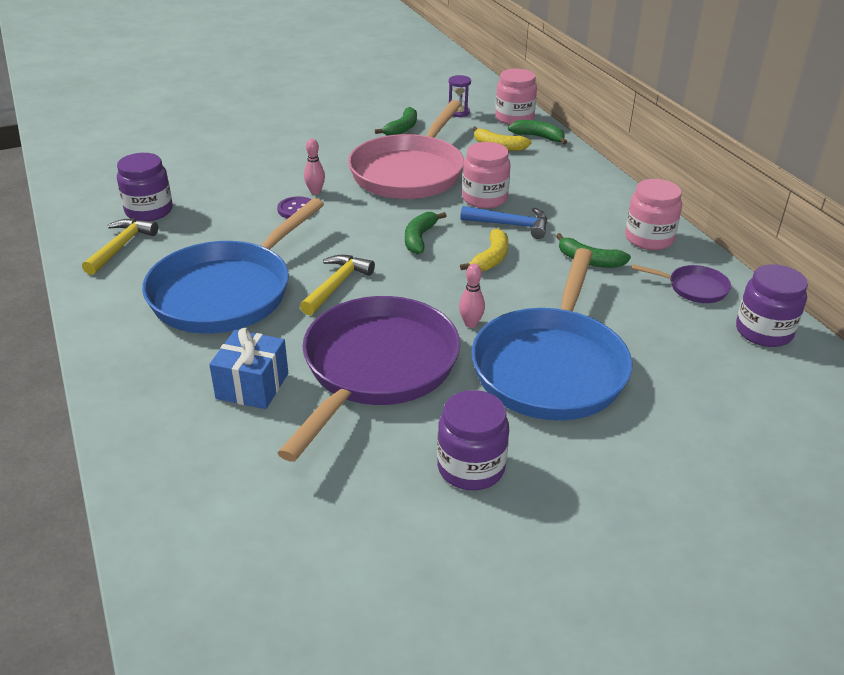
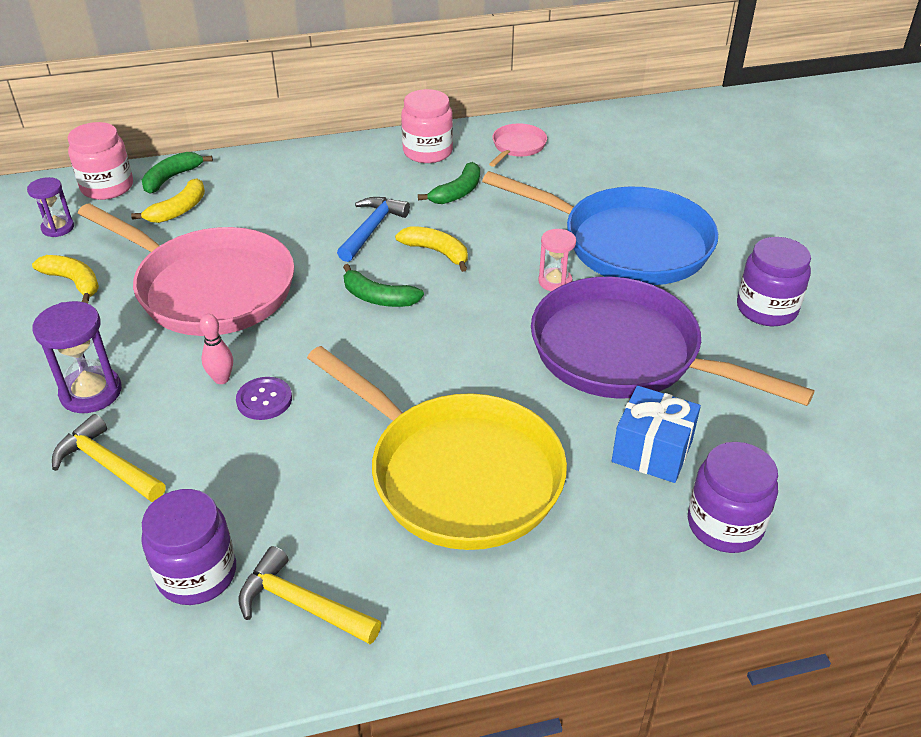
camera: 80 degrees left, 5 degrees up
blue pan [142,198,324,334] -> yellow pan [307,346,567,550]
yellow hammer [300,255,375,315] -> yellow hammer moved to [52,414,166,502]
green banana [375,107,417,136] -> yellow banana [32,255,99,304]
pink bowling pin [459,264,485,328] -> pink hourglass [538,229,576,291]
pink jar [462,142,511,209] -> none
purple pan [632,264,731,303] -> pink pan [489,123,547,167]
purple jar [736,264,808,347] -> purple jar moved to [688,442,778,553]
none -> purple hourglass [32,301,122,413]

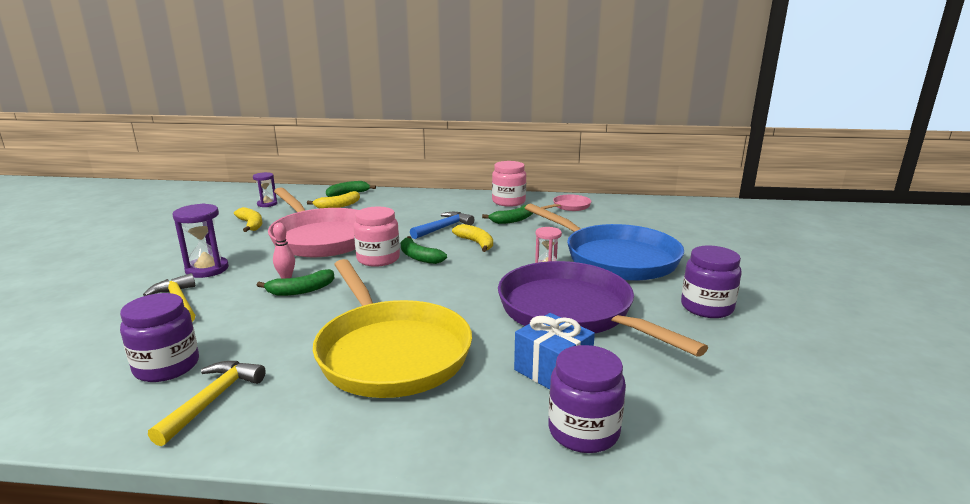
camera: 20 degrees right, 20 degrees down
pink jar [68,122,133,200] -> pink jar moved to [354,207,400,267]
purple button [236,377,292,420] -> green banana [257,269,334,296]
yellow hammer [238,546,381,644] -> yellow hammer turned 60 degrees clockwise [148,361,266,446]

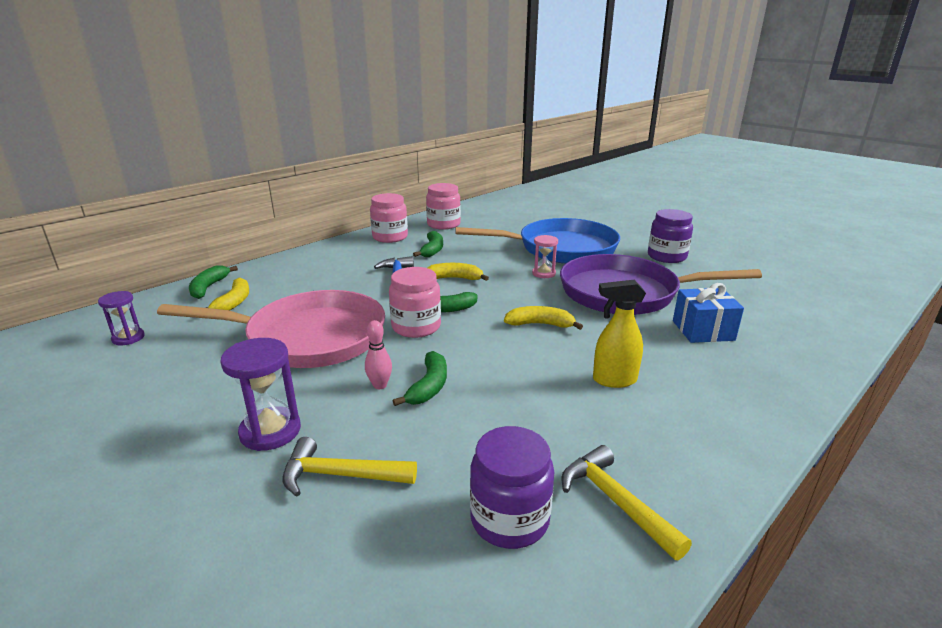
camera: 50 degrees left, 5 degrees up
yellow banana [234,207,262,232] -> yellow banana moved to [504,306,583,330]
yellow pan [313,259,472,398] -> yellow spray bottle [593,280,646,388]
pink pan [541,195,591,211] -> pink jar [426,183,461,230]
purple jar [548,345,626,453] -> none

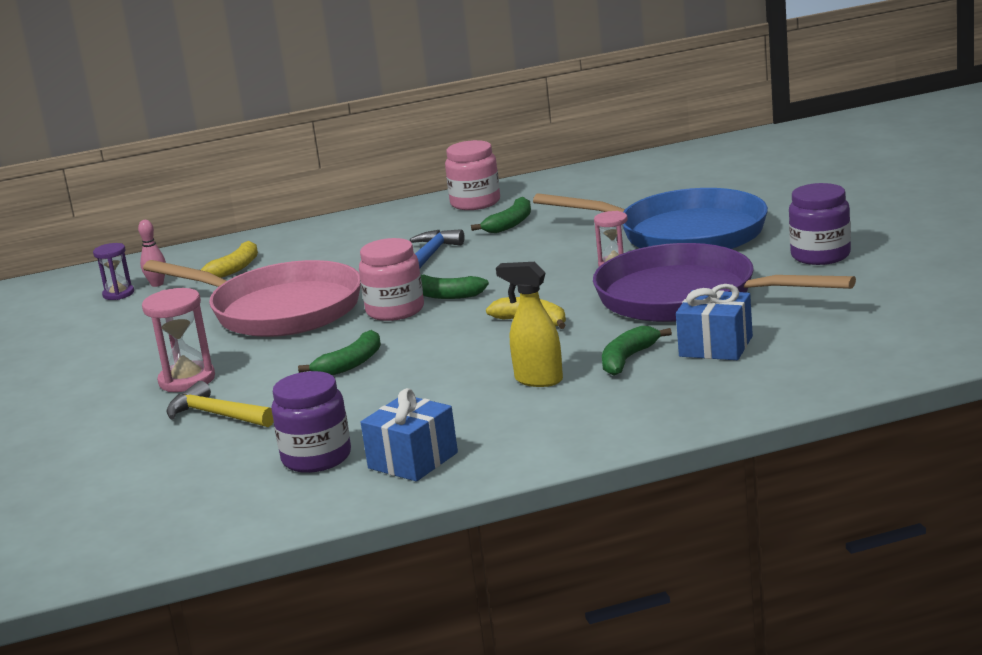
camera: 30 degrees right, 5 degrees down
green banana [189,265,238,299] -> green banana moved to [602,326,672,376]
purple hourglass [220,338,301,451] -> pink hourglass [142,288,215,392]
pink bowling pin [365,320,392,389] -> pink bowling pin moved to [138,220,166,287]
pink jar [426,183,461,230] -> none
yellow banana [428,263,489,281] -> none
yellow hammer [561,445,692,560] -> blue gift [361,388,458,481]

